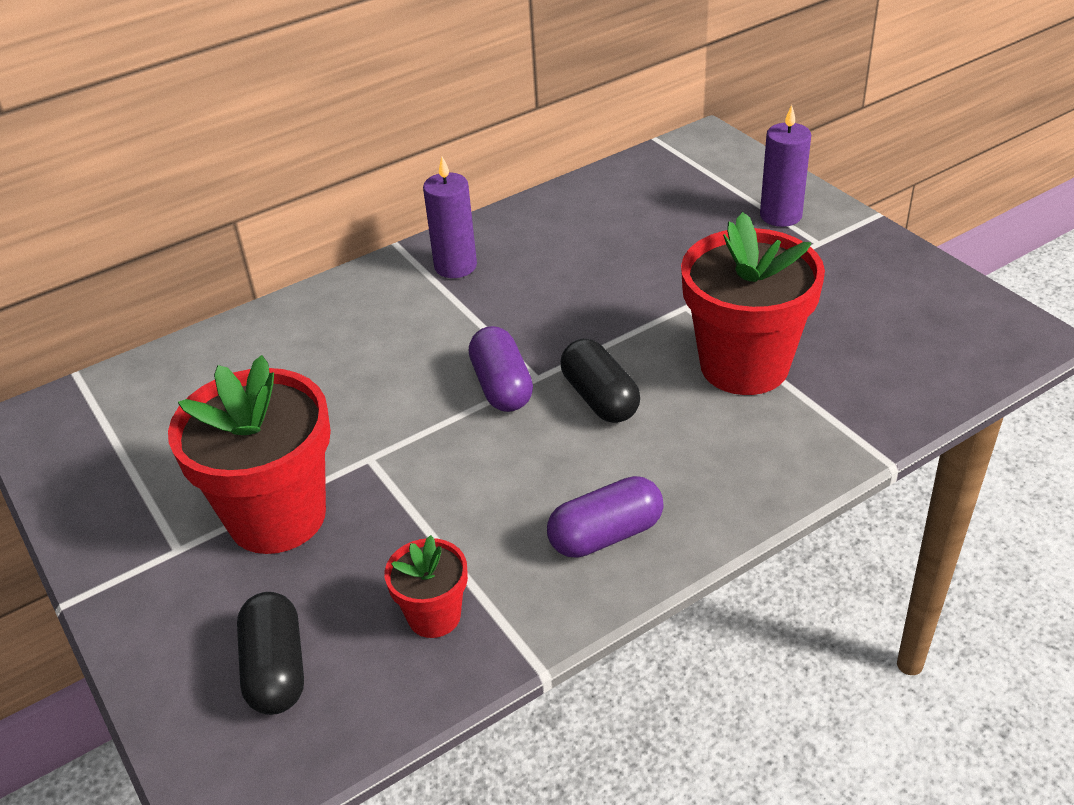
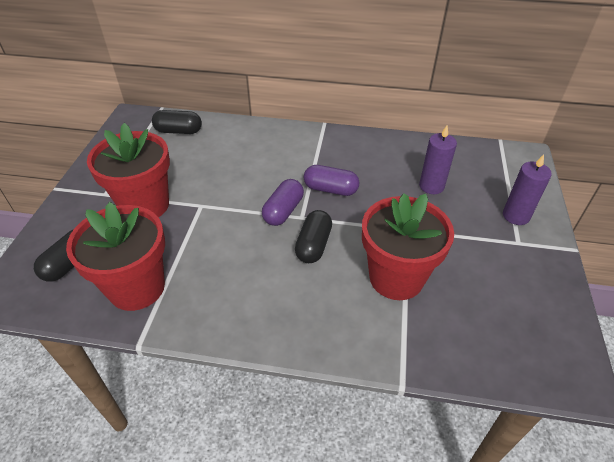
camera: 40 degrees right, 5 degrees up
red flower pot [385,535,468,638] -> red flower pot [66,202,165,311], size x2.01
purple candle [423,157,477,278] -> purple candle moved to [419,126,457,194]
purple capsule [547,476,664,558] -> purple capsule moved to [304,165,359,196]
none -> black capsule [152,110,202,134]

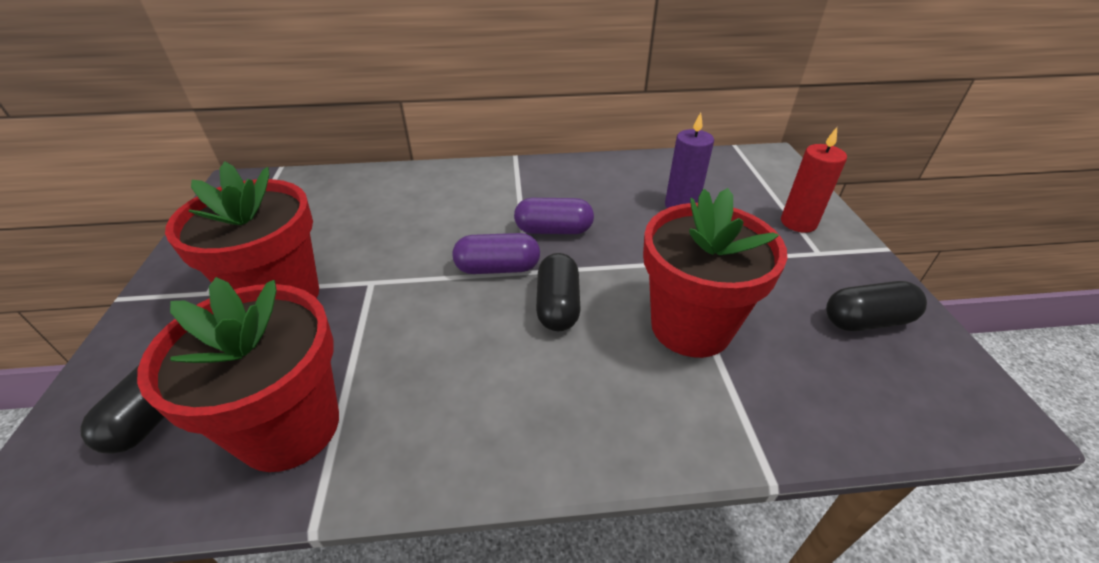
camera: 15 degrees left, 5 degrees down
black capsule [152,110,202,134] -> black capsule moved to [826,281,927,331]
purple capsule [262,179,304,226] -> purple capsule turned 75 degrees clockwise [453,233,540,274]
purple candle [503,154,552,225] -> red candle [781,127,847,233]

